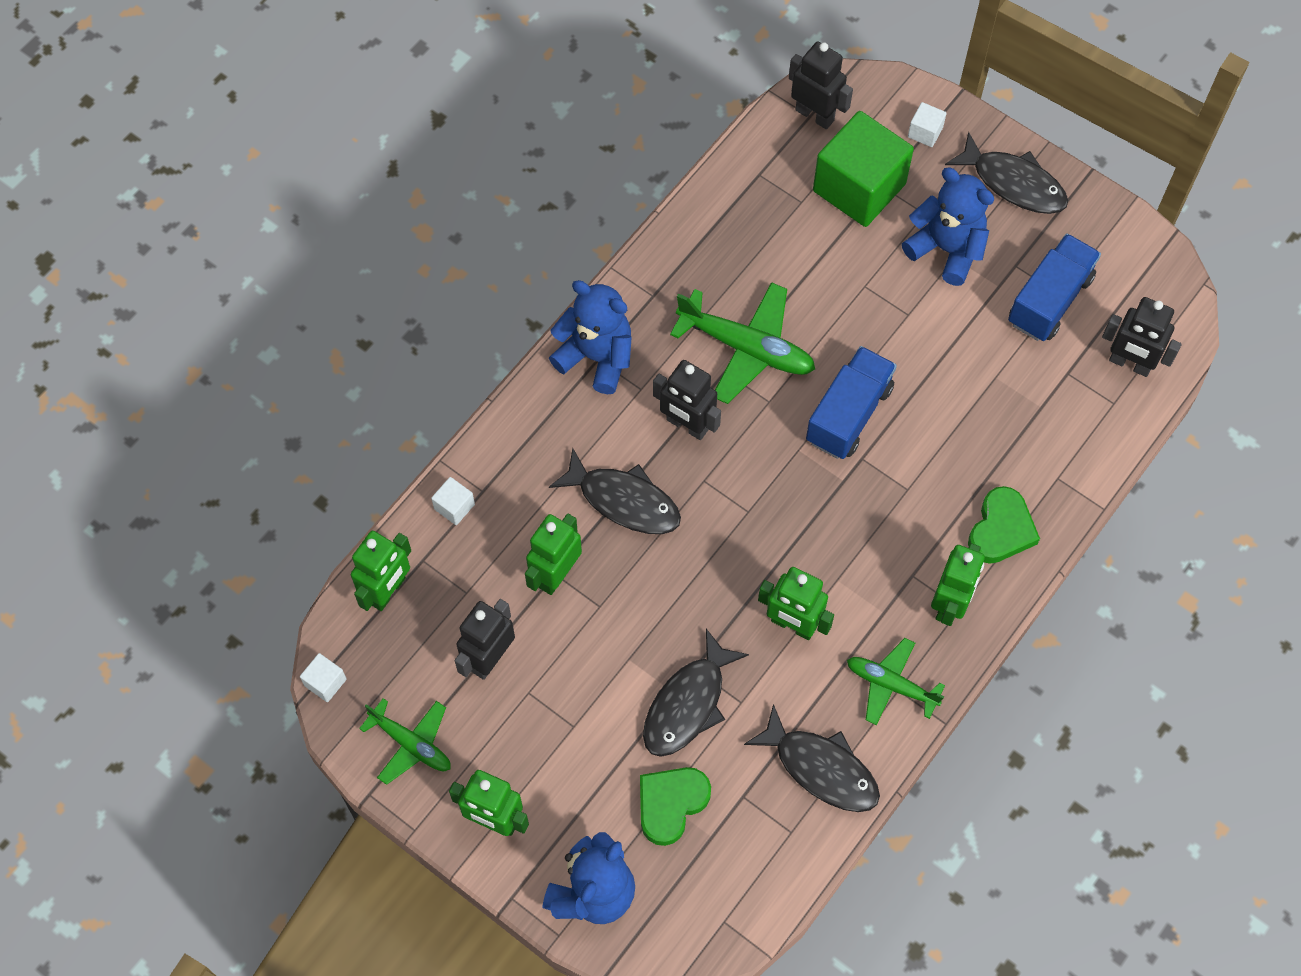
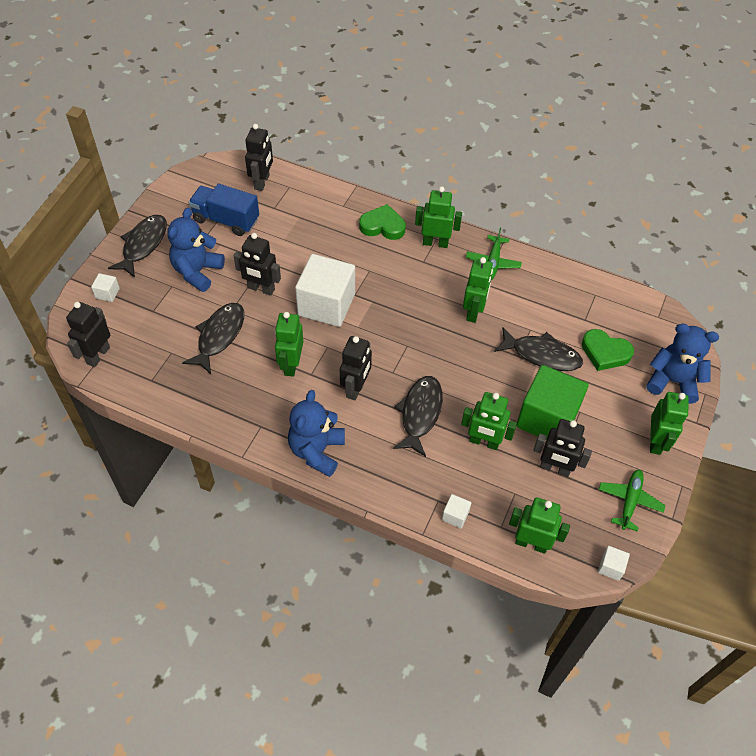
camera: 105 degrees left, 10 degrees down
green plane [670,282,815,404] -> green robot [275,312,303,377]
black fish [744,704,880,812] -> black fish moved to [182,303,244,374]
blue truck [806,346,897,459] -> white cube [295,254,355,327]
green cube [813,111,914,227] -> green cube moved to [516,365,589,440]
none -> black robot [234,233,281,296]

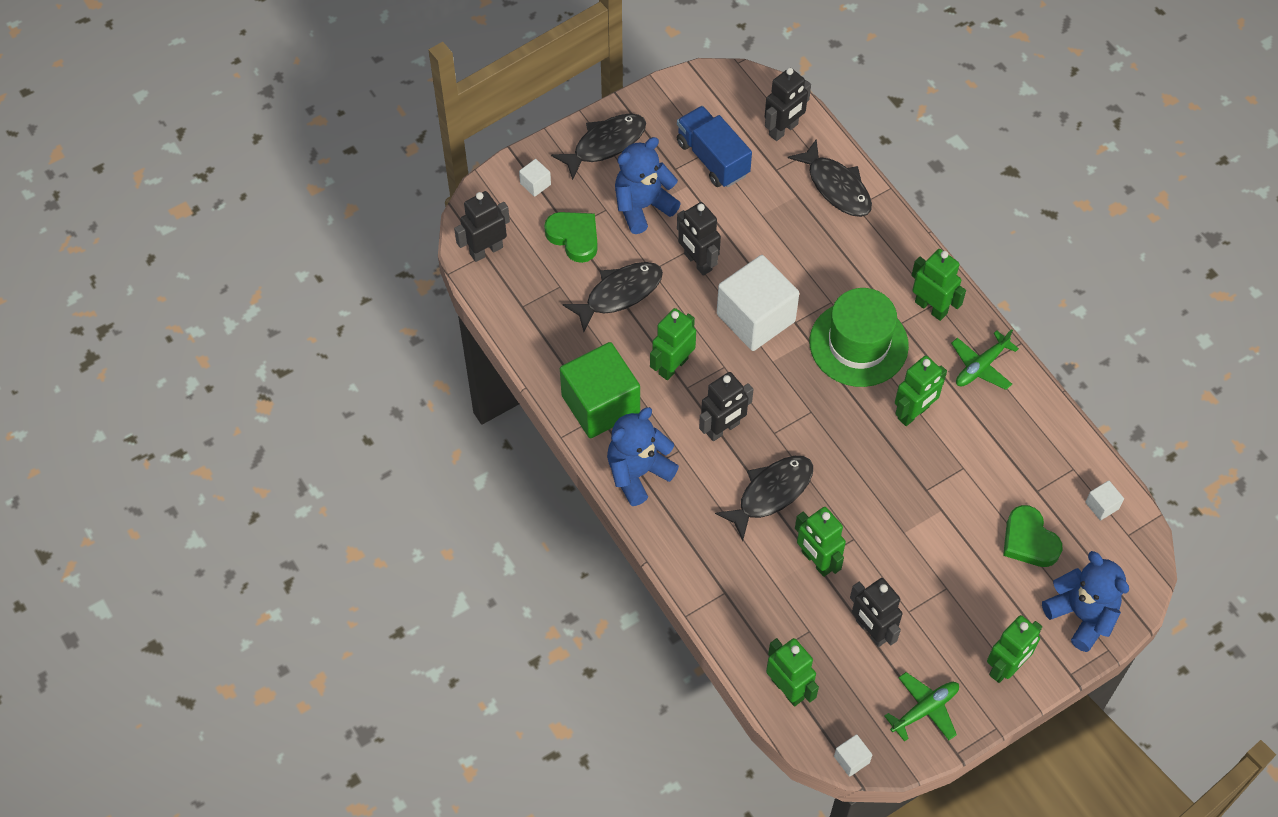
camera: 35 degrees right, 5 degrees up
green heart [359,204,406,240] -> green heart moved to [544,212,598,263]
white cube [442,494,471,528] -> white cube moved to [1085,481,1124,520]
black fish [494,327,583,371] -> black fish moved to [788,139,872,217]
green cube [516,365,589,440] -> green cube moved to [560,342,640,438]
none -> green hat [810,288,909,387]

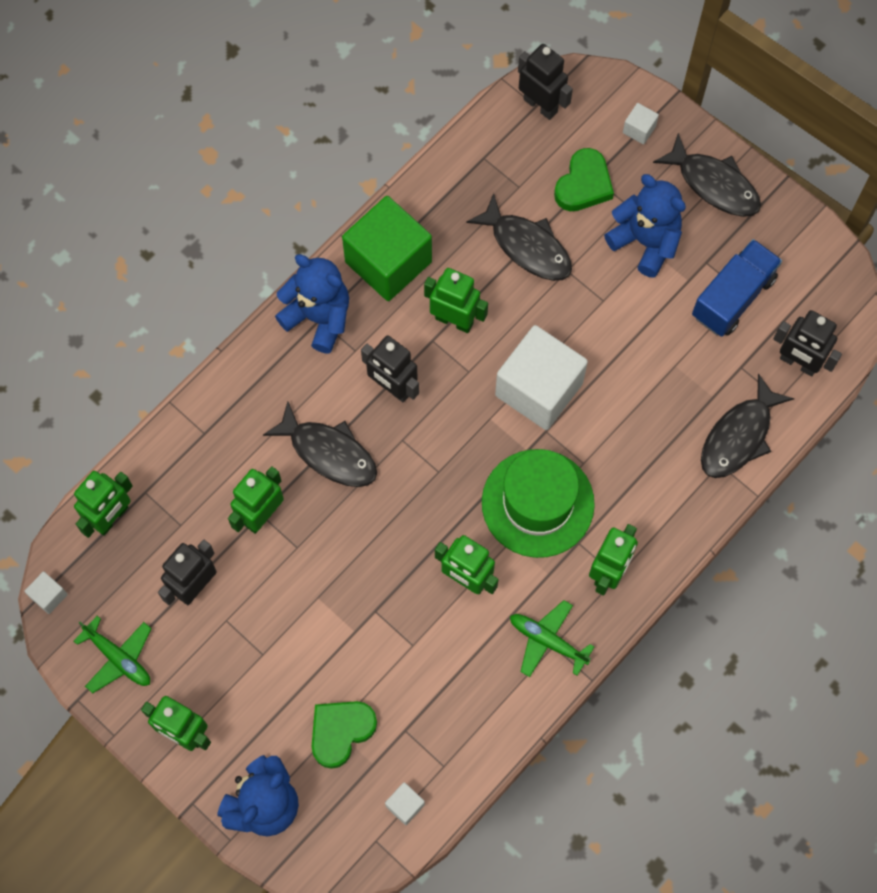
camera: 75 degrees right, 10 degrees up
black robot [677,202,721,276] -> none

